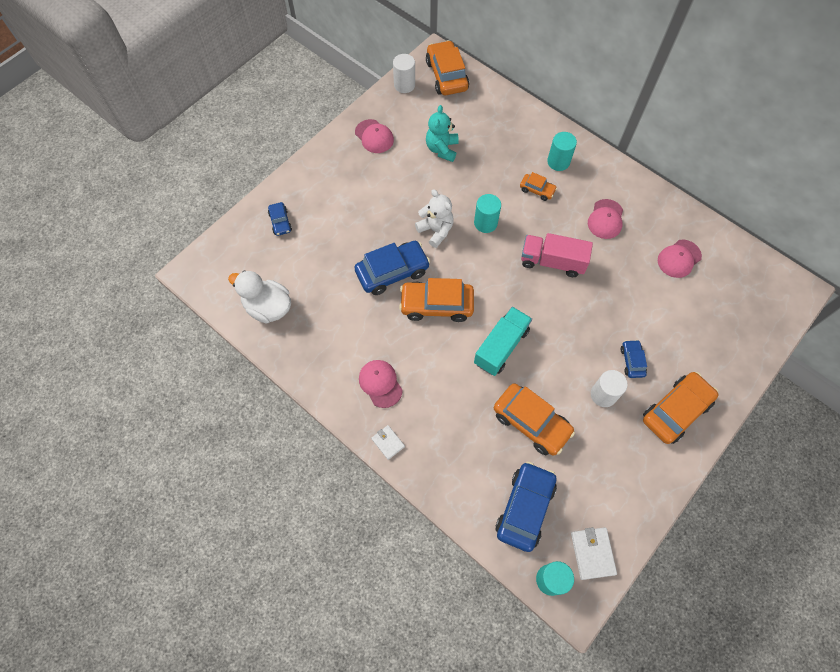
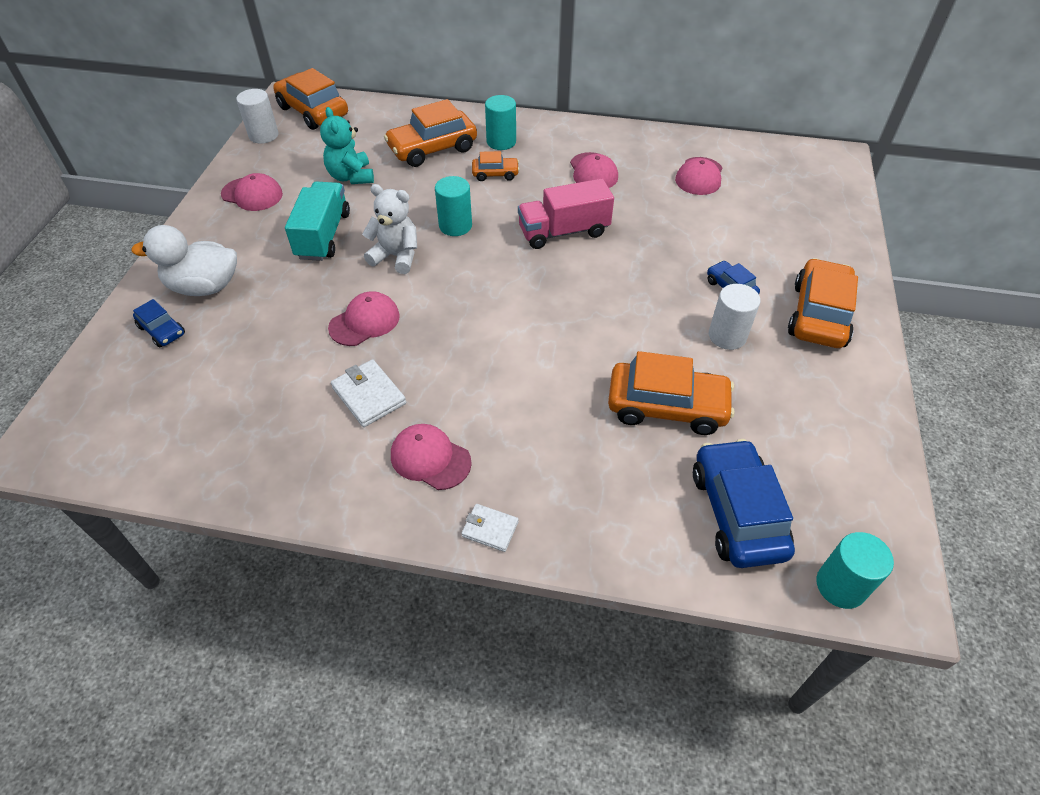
camera: 30 degrees left, 15 degrees down
white duck [228,270,291,324] -> white duck moved to [131,225,237,296]
blue car [354,241,430,295] -> pink cap [328,291,400,346]
orange car [399,278,474,322] -> orange car moved to [384,99,477,167]
turquoise truck [474,307,532,376] -> turquoise truck moved to [285,181,350,261]
white wallet [571,527,617,580] -> white wallet moved to [331,359,406,427]

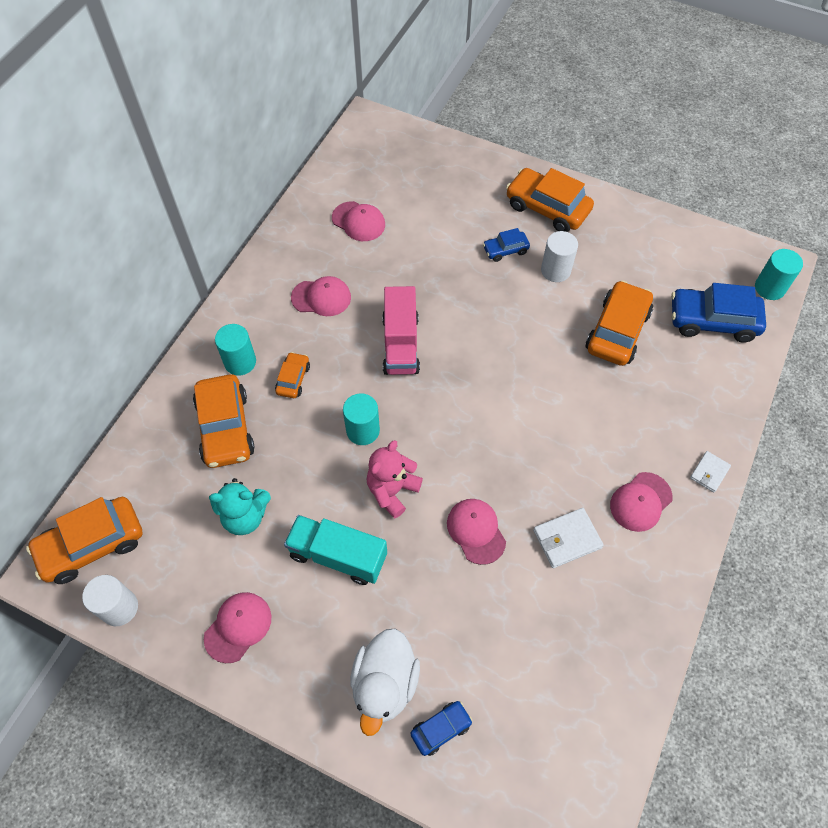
camera: 75 degrees left, 10 degrees up
white teddy bear [362,184,417,274] -> pink teddy bear [367,440,423,518]

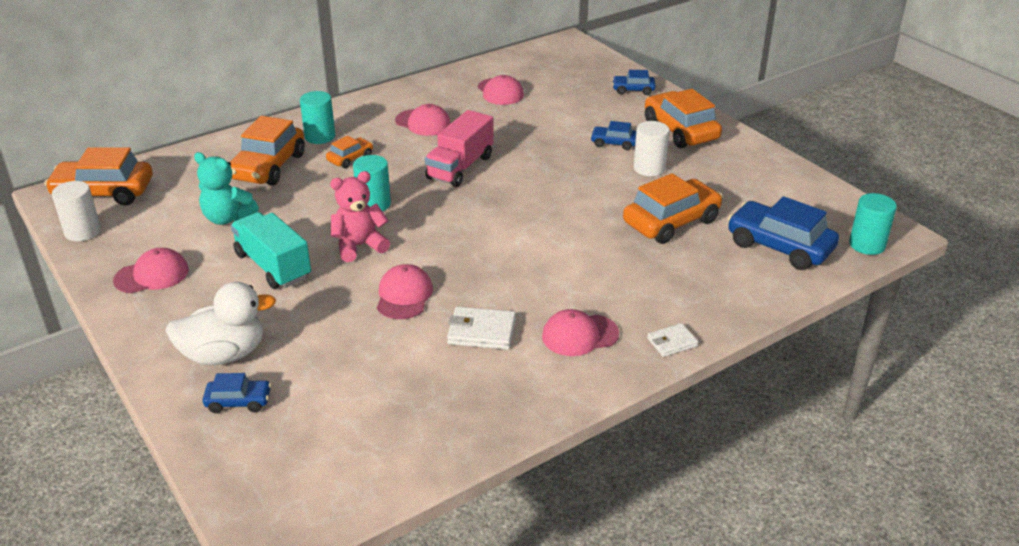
camera: 30 degrees right, 25 degrees down
white duck [350,629,420,736] -> white duck turned 150 degrees counterclockwise [165,282,276,365]
none -> blue car [612,70,656,95]

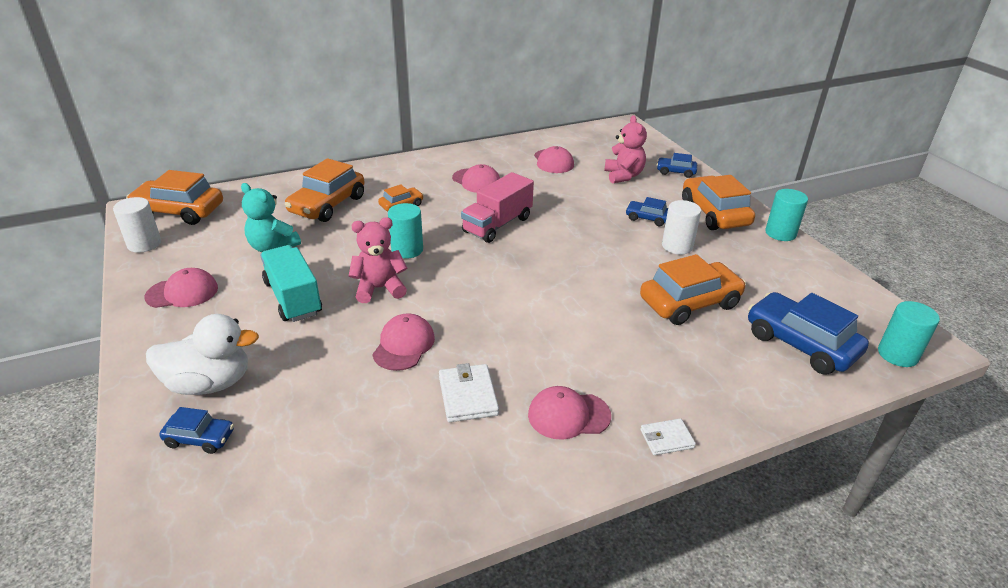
camera: 10 degrees right, 0 degrees up
turquoise cylinder [300,91,335,144] -> turquoise cylinder moved to [765,189,808,241]
white wallet [447,307,516,350] -> white wallet turned 60 degrees clockwise [439,363,499,422]
none -> pink teddy bear [604,115,647,184]

